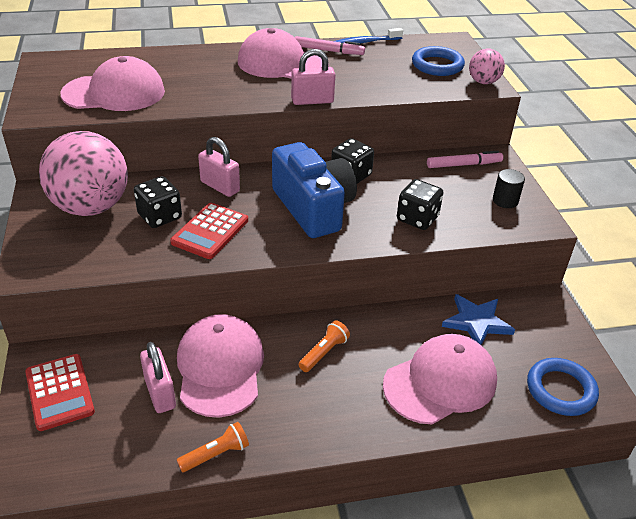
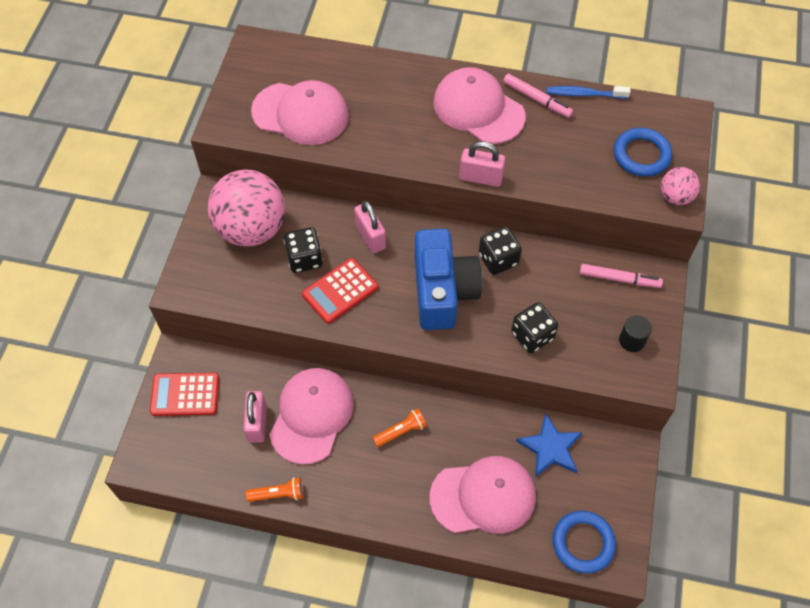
camera: 25 degrees right, 20 degrees up
red calculator [25,354,95,431] -> red calculator turned 90 degrees clockwise [150,373,219,416]

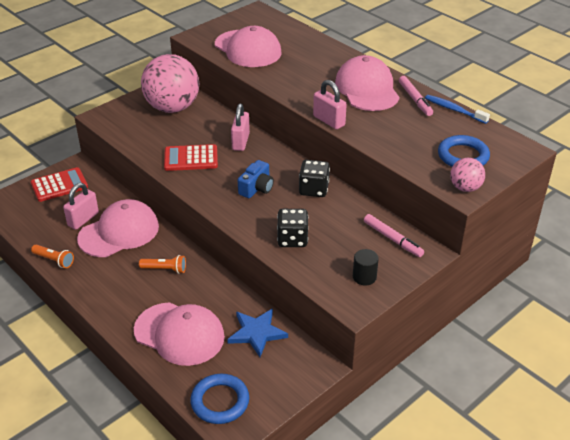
camera: 35 degrees right, 20 degrees down
red calculator [150,373,219,416] -> red calculator turned 120 degrees clockwise [31,167,88,202]
black dice [284,227,323,273] -> none
blue camera [415,229,482,330] -> blue camera [238,160,274,198], size x0.51

